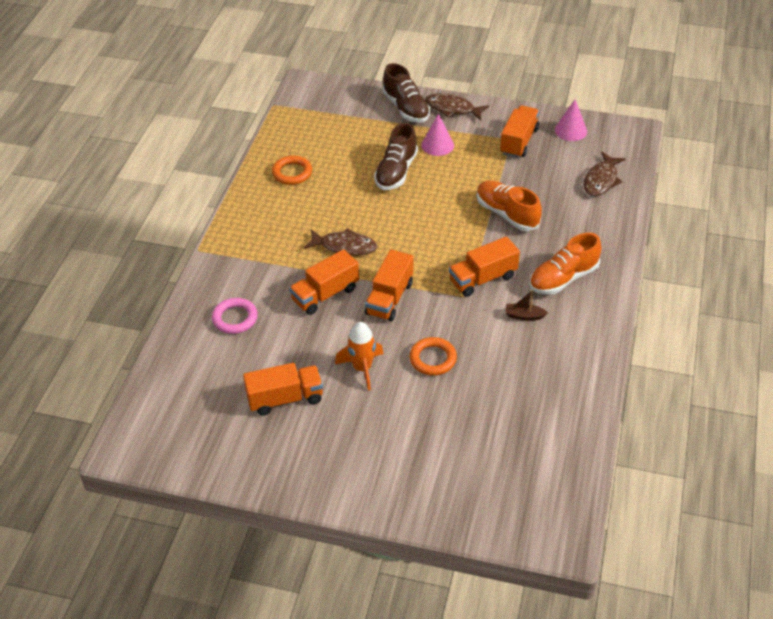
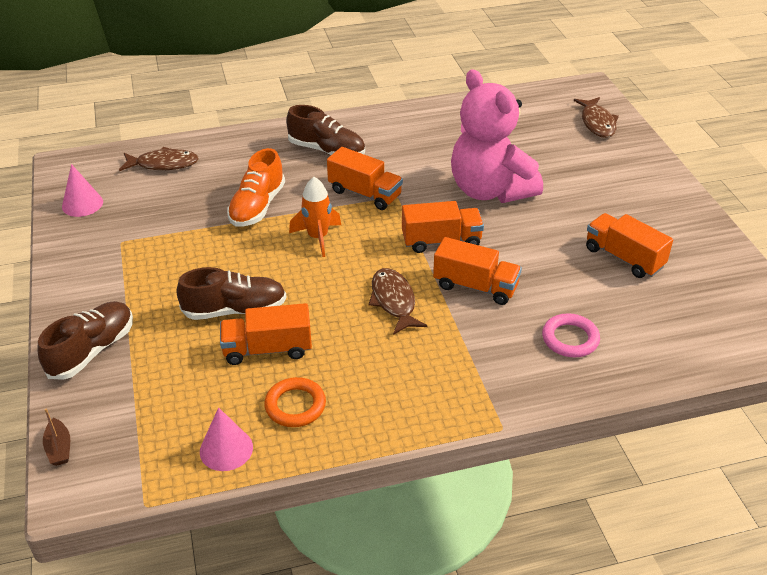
camera: 120 degrees left, 5 degrees down
orange rocket [335,322,384,391] -> orange rocket moved to [289,177,341,257]
orange ring [409,337,457,376] -> pink teddy bear [451,69,543,203]
pink cone [421,114,454,156] -> pink cone moved to [200,408,253,471]
brown fish [425,93,489,120] -> brown fish moved to [574,97,619,138]
orange truck [500,105,539,158] -> orange truck moved to [220,303,312,365]
brown boat [506,290,548,321] -> brown boat moved to [43,408,70,466]
orange shoe [529,233,601,294] -> brown shoe [286,105,365,155]

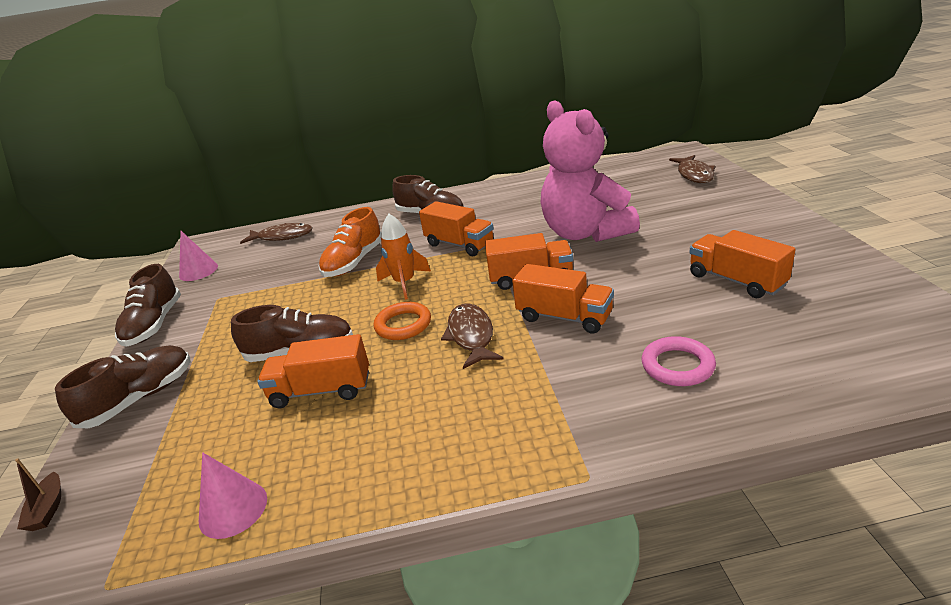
camera: 10 degrees right, 10 degrees down
orange ring [264,377,326,427] -> orange ring moved to [374,302,431,340]
none -> brown shoe [115,264,181,347]

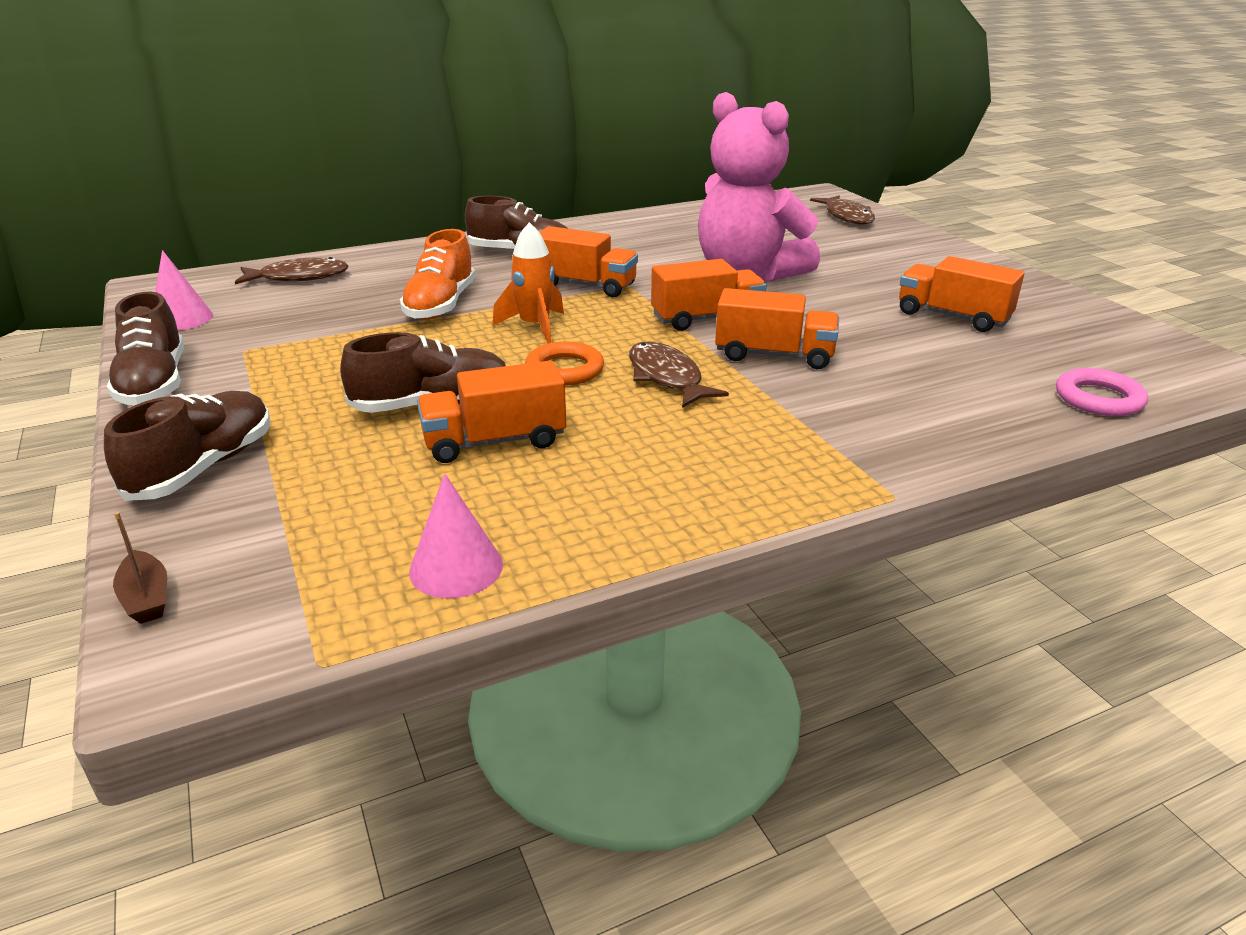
camera: 20 degrees left, 0 degrees up
pink ring [642,336,716,386] -> pink ring moved to [1056,368,1148,416]

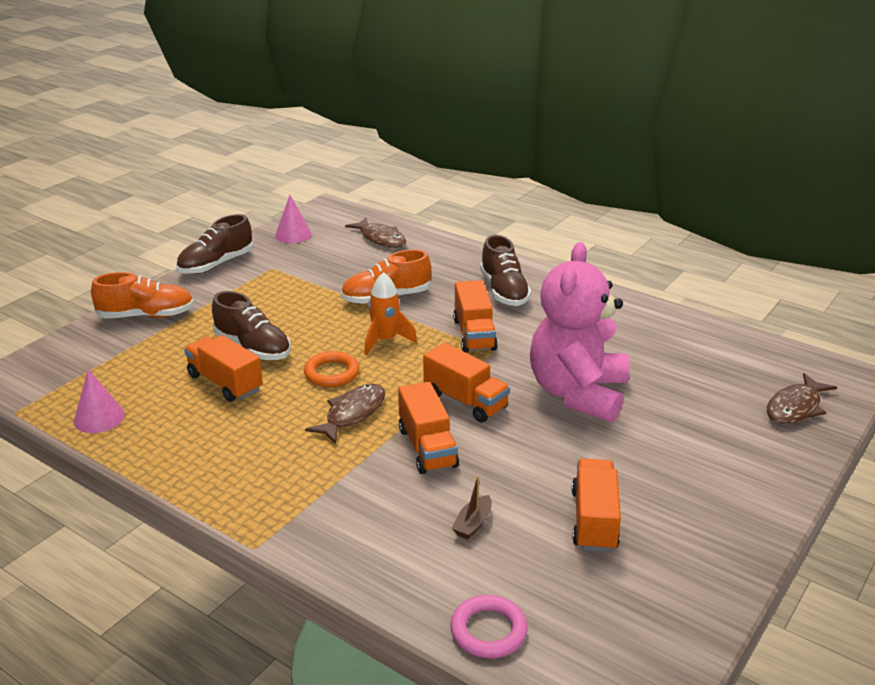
camera: 60 degrees right, 0 degrees up
brown shoe [104,391,270,501] -> orange shoe [91,272,194,319]
brown boat [113,512,167,624] -> brown boat moved to [452,476,492,539]

